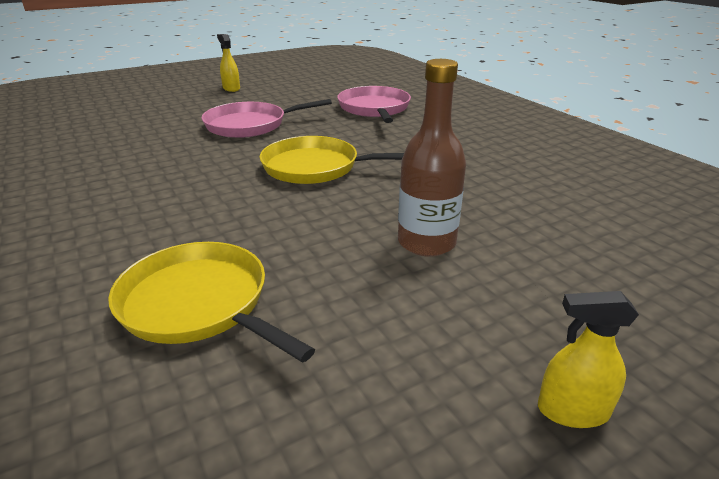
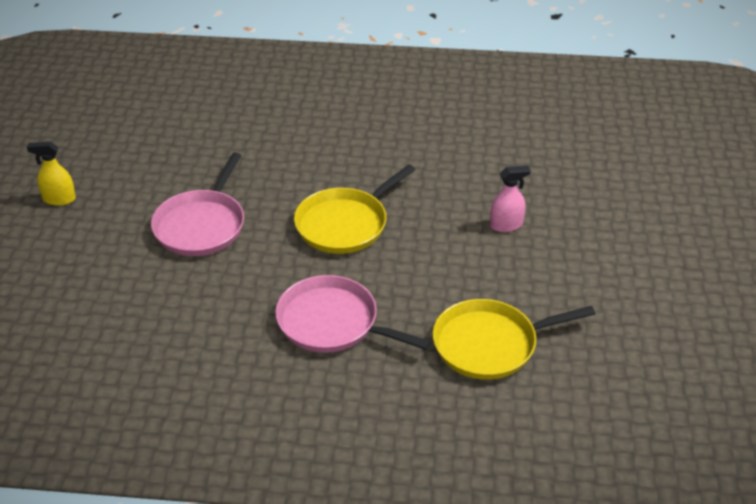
camera: 55 degrees left, 10 degrees up
pink pan [337,86,411,123] -> pink pan moved to [275,275,431,353]
brown bottle [398,59,466,257] -> pink spray bottle [490,165,531,232]
yellow spray bottle [538,291,639,428] -> none

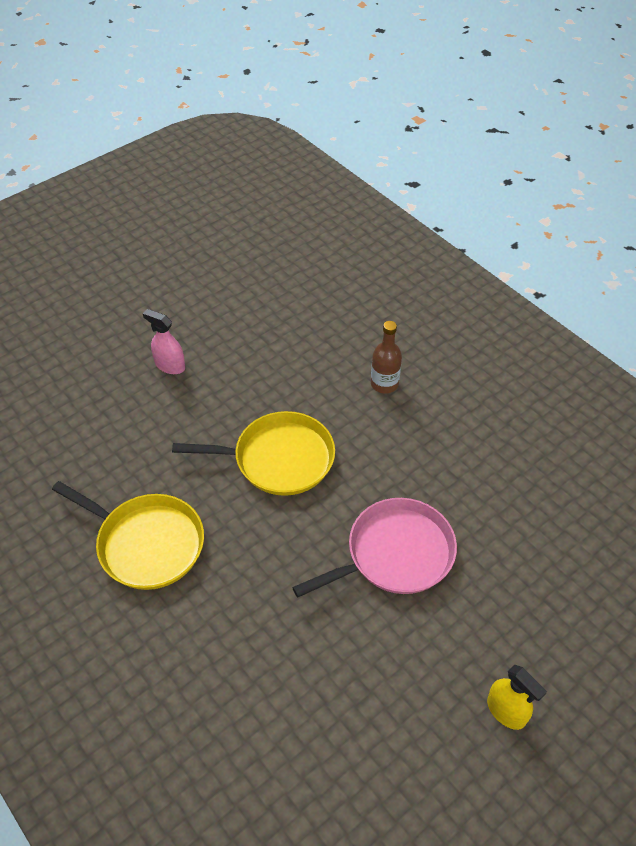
camera: 135 degrees left, 10 degrees up
pink pan [275,275,431,353] -> brown bottle [371,321,402,394]
yellow pan [433,299,595,380] -> yellow pan moved to [52,481,204,590]

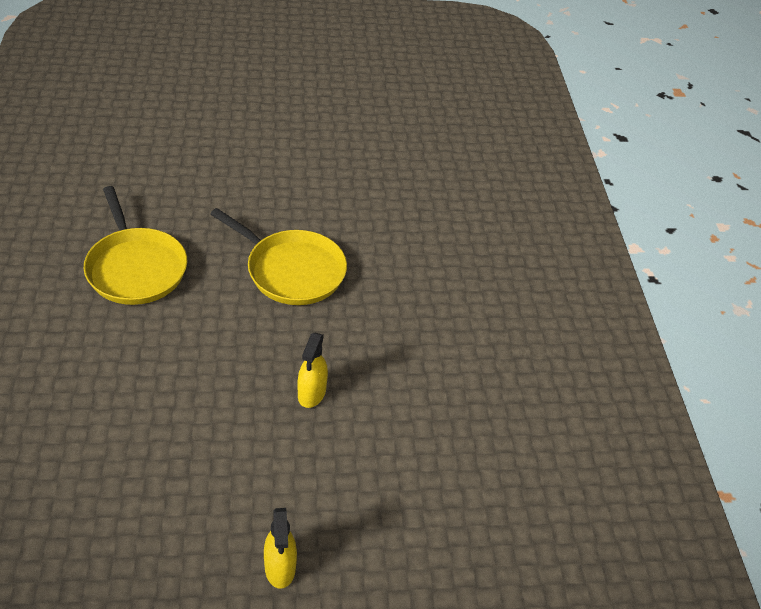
camera: 30 degrees right, 5 degrees down
pink spray bottle [143,309,185,374] -> none
pink pan [292,498,457,598] -> yellow spray bottle [297,333,328,408]
brown bottle [371,321,402,394] -> none

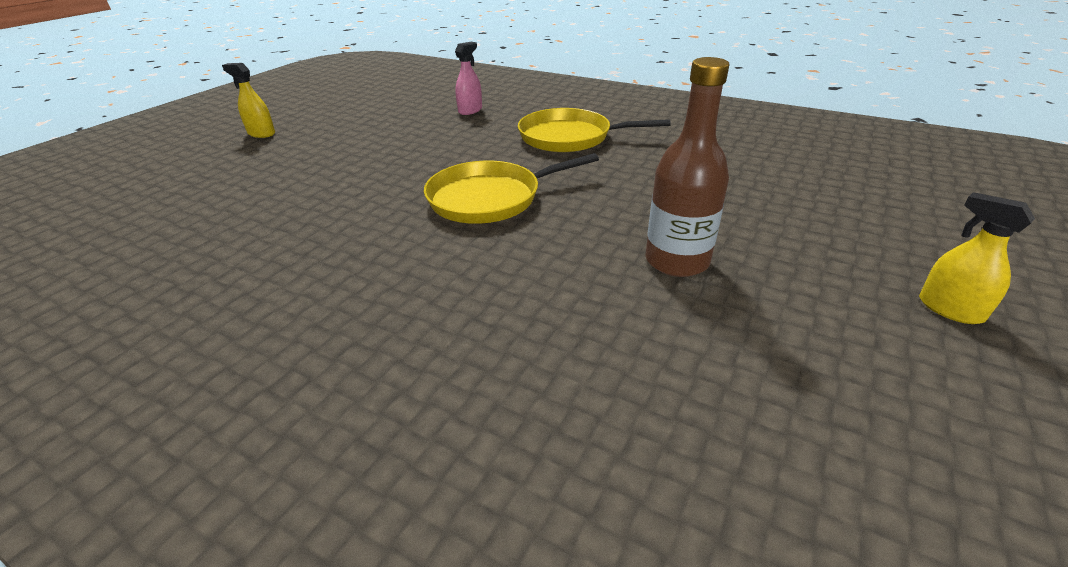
camera: 130 degrees right, 10 degrees down
yellow spray bottle [297,333,328,408] -> yellow spray bottle moved to [919,192,1035,324]
none -> pink spray bottle [455,42,482,115]
none -> brown bottle [645,57,729,277]

